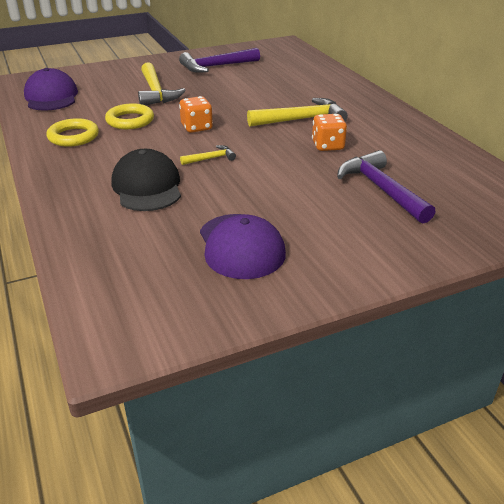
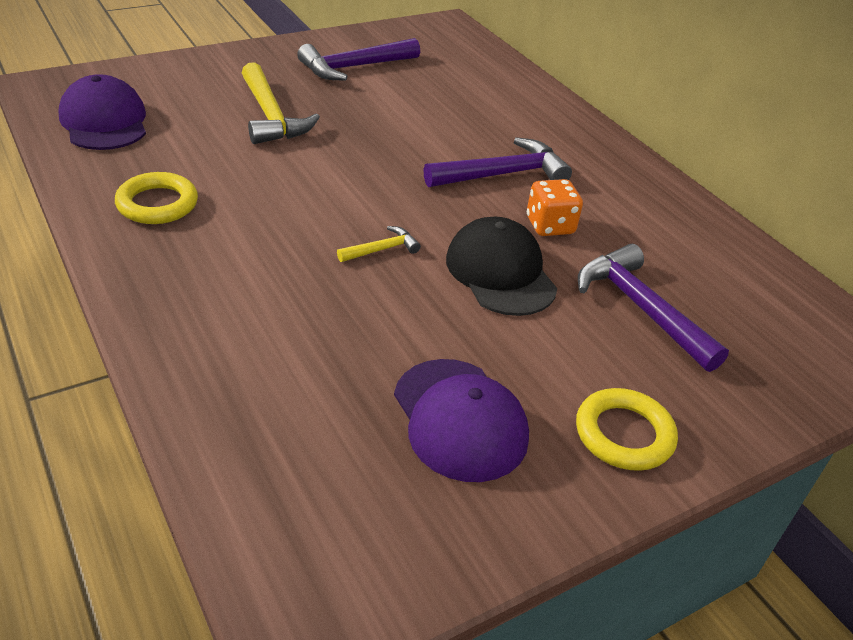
camera: 10 degrees left, 5 degrees up
yellow ring [105,103,154,129] -> yellow ring moved to [576,388,678,471]
black cap [112,149,181,211] -> black cap moved to [446,216,557,316]
orange dice [179,96,213,133] -> none
yellow hammer [247,98,348,127] -> purple hammer [424,137,572,187]

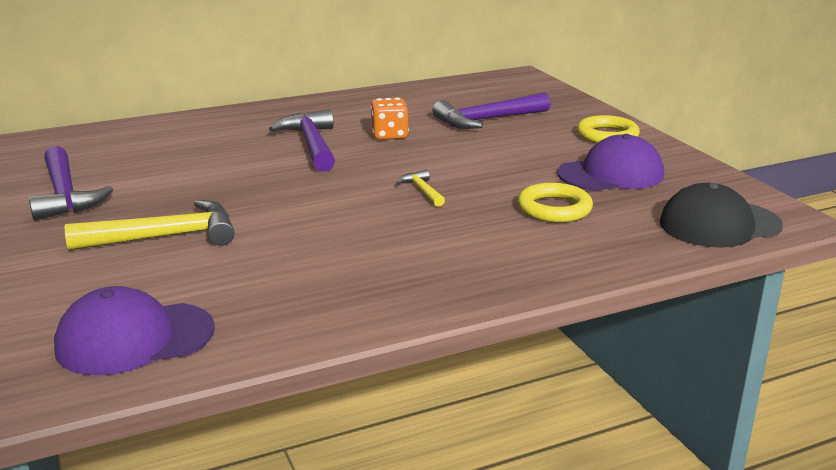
camera: 80 degrees left, 15 degrees down
yellow ring [115,172,198,224] -> yellow ring moved to [517,183,593,223]
black cap [446,216,557,316] -> black cap moved to [660,183,783,248]

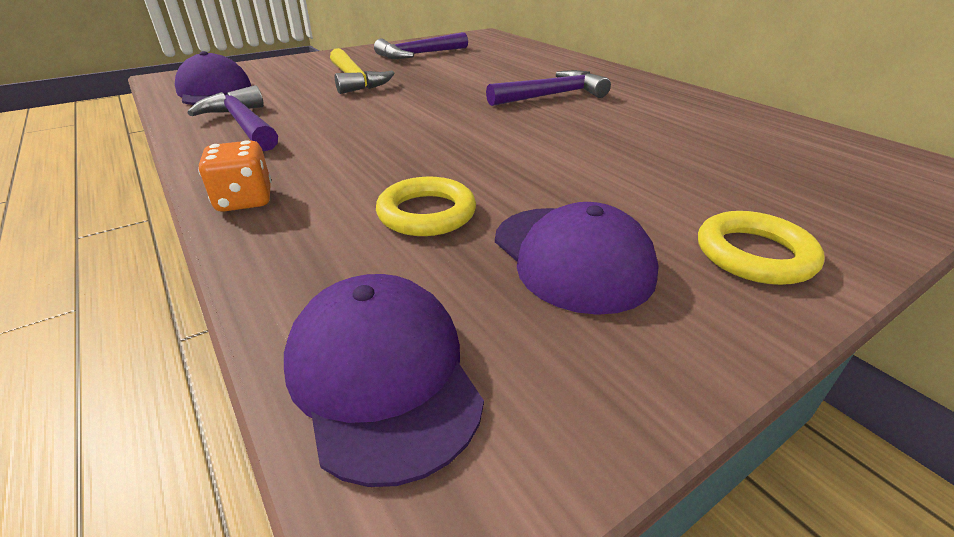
camera: 80 degrees right, 10 degrees up
orange dice [370,98,409,140] -> orange dice moved to [198,140,272,212]
yellow hammer [396,169,445,207] -> none
purple hammer [432,92,551,129] -> purple hammer moved to [188,85,278,151]
black cap [660,183,783,248] -> purple cap [284,274,484,487]

